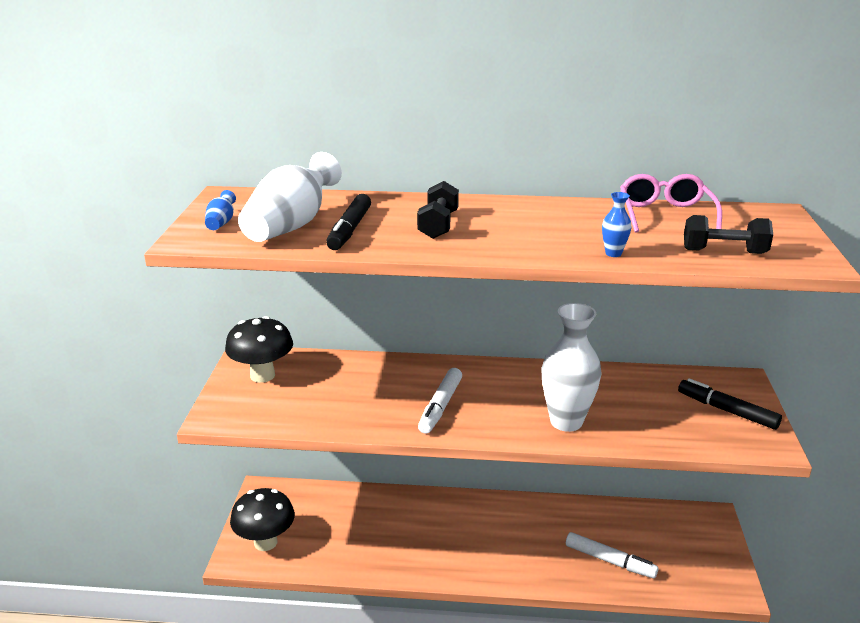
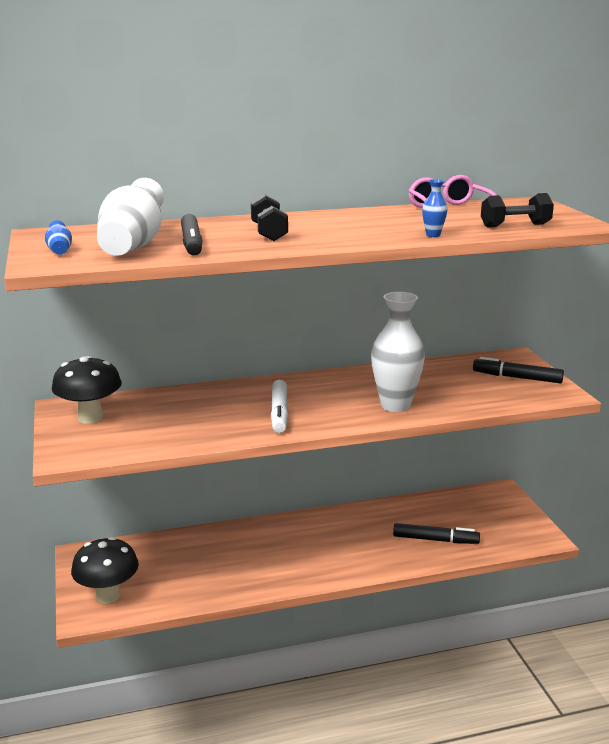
camera: 20 degrees left, 5 degrees down
white marker [566,532,659,578] -> black marker [393,523,480,544]

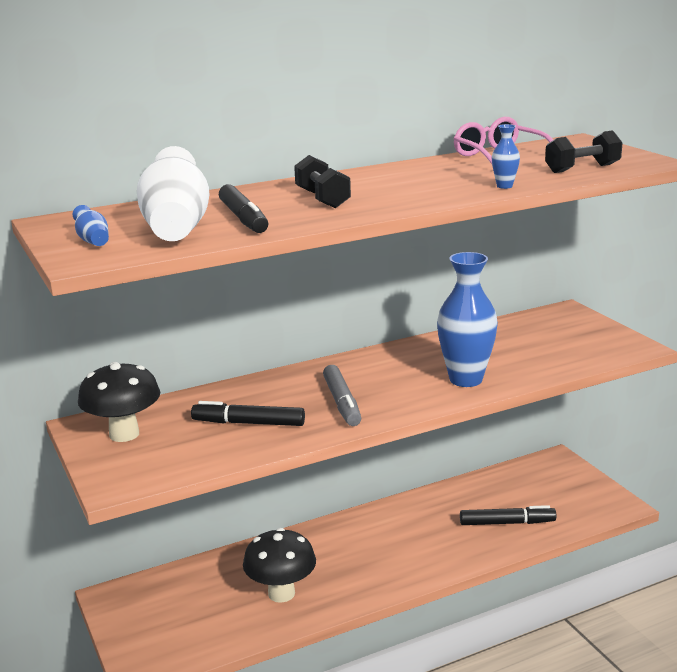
camera: 10 degrees left, 0 degrees up
black mushroom [71,537,139,604] -> black mushroom moved to [243,528,316,603]
white marker [271,380,288,433] -> grey marker [323,365,361,426]
white vase [371,292,425,412] -> blue vase [437,252,498,387]
black marker [473,357,564,383] -> black marker moved to [191,401,305,426]

